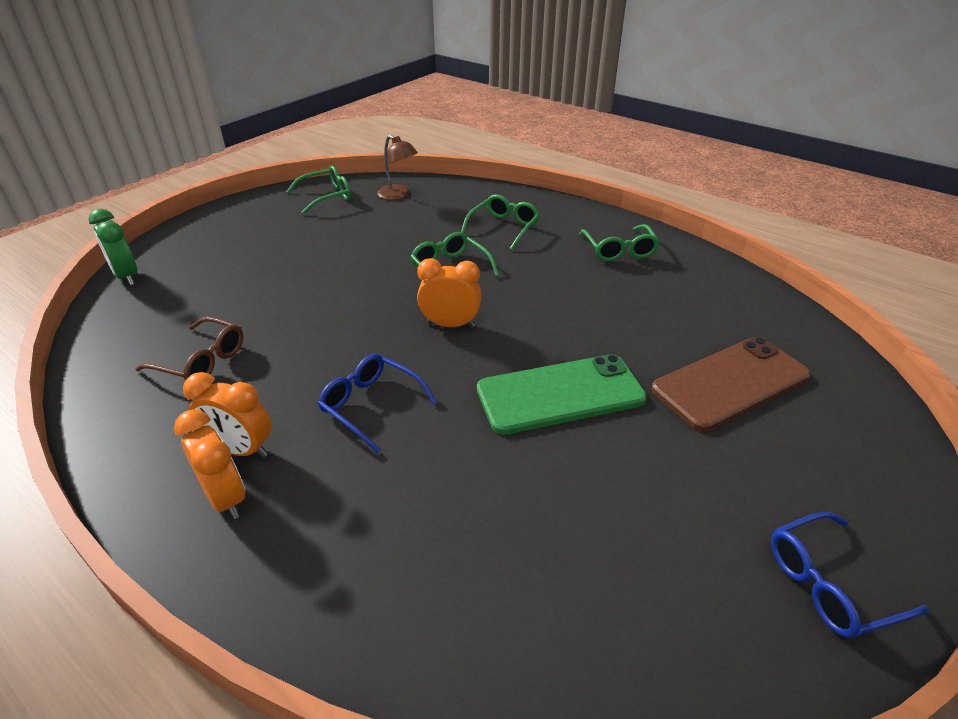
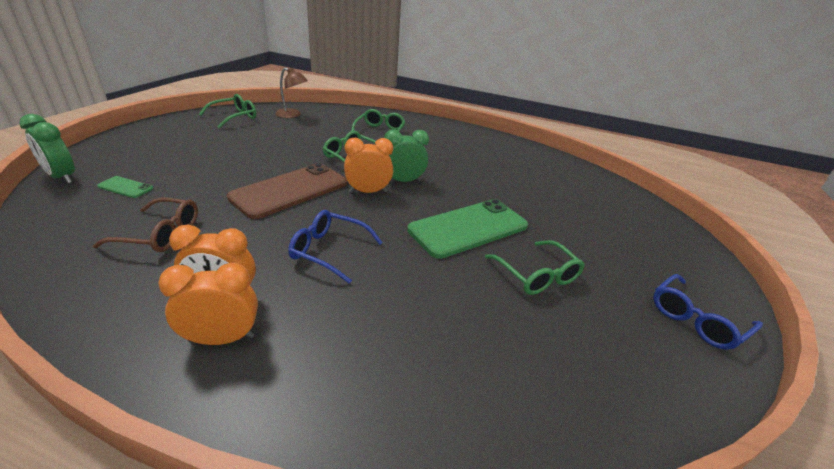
camera: 20 degrees left, 5 degrees down
orange clock [174,409,245,519] -> orange clock turned 45 degrees counterclockwise [158,263,258,345]
green glasses [579,224,660,261] -> green glasses moved to [485,240,585,295]
brown phone [651,337,811,432] -> brown phone moved to [227,163,347,219]
none -> green phone [97,176,153,198]
none -> green clock [384,129,429,182]

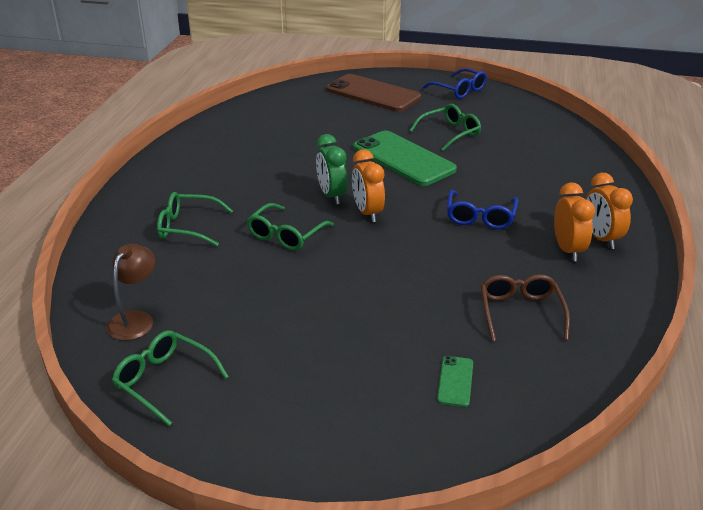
camera: 95 degrees left, 0 degrees up
green clock [19,114,75,184] -> none
brown phone [227,163,347,219] -> brown phone moved to [326,74,421,112]

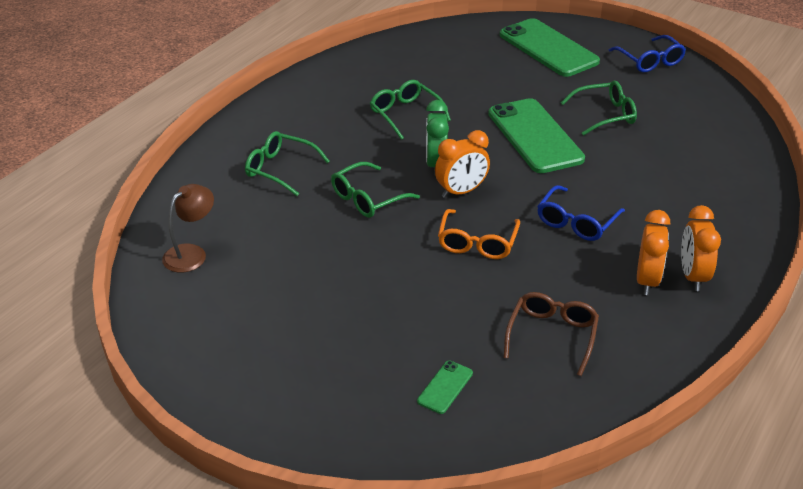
camera: 20 degrees right, 5 degrees up
green glasses [112,330,229,426] -> green glasses moved to [370,80,451,140]
brown phone [326,74,421,112] -> green phone [500,18,600,77]
orange clock [352,149,385,222] -> orange clock turned 120 degrees counterclockwise [435,130,490,198]
none -> orange glasses [438,209,520,259]

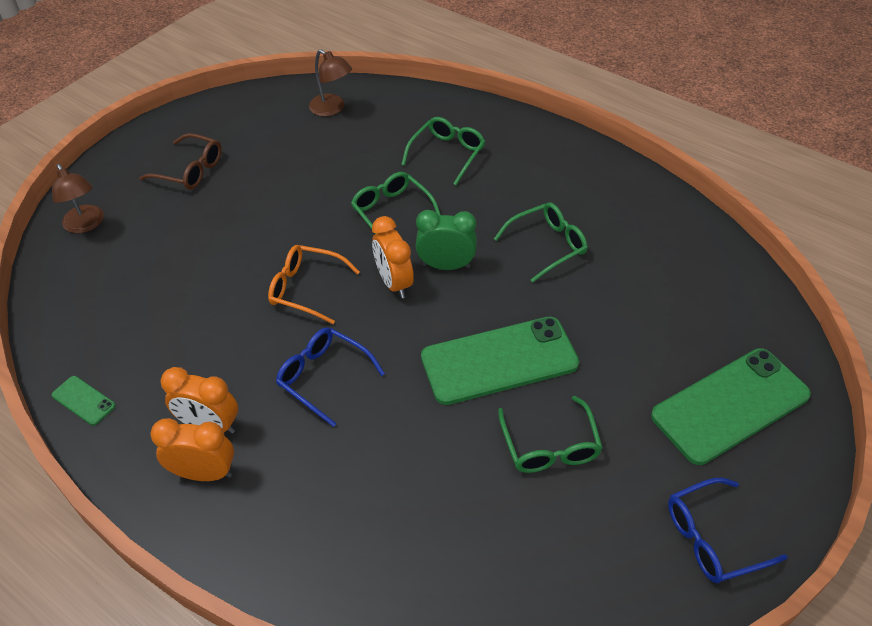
camera: 95 degrees right, 10 degrees up
green phone [417,361,473,414] -> green phone moved to [52,376,116,426]
brown glasses [504,292,599,376] -> brown glasses moved to [139,133,222,190]
none -> brown lamp [52,164,104,233]

